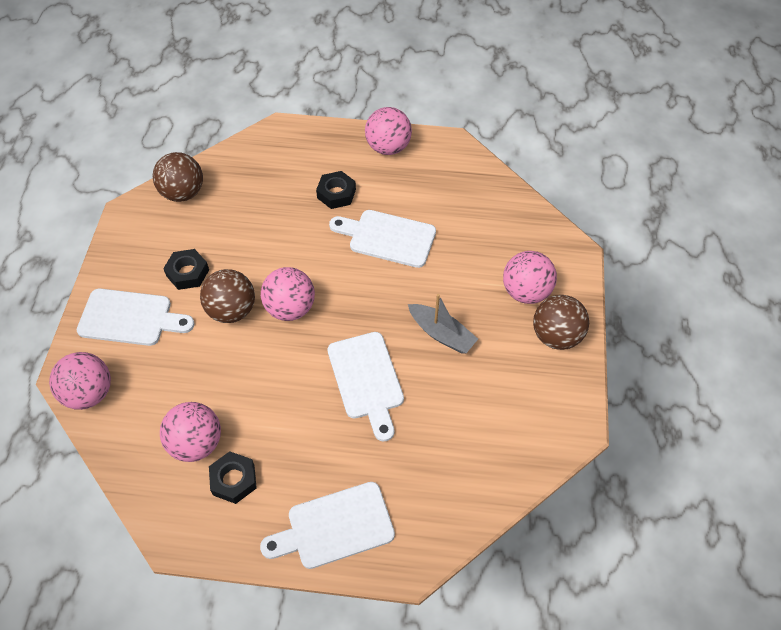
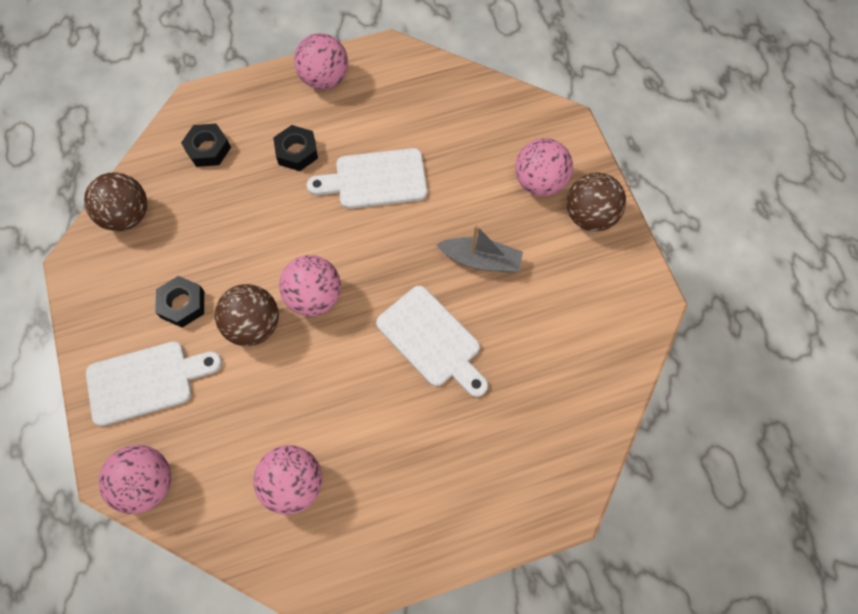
camera: 25 degrees left, 10 degrees up
black nut [209,451,257,504] -> black nut moved to [181,124,231,167]
white cutting board [260,482,395,569] -> none

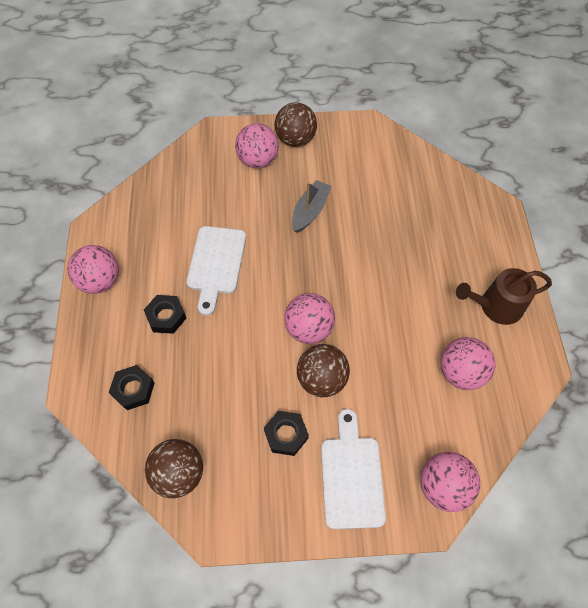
camera: 75 degrees left, 5 degrees down
white cutting board [376,286,488,397] -> none
none -> brown watering can [456,268,552,325]

